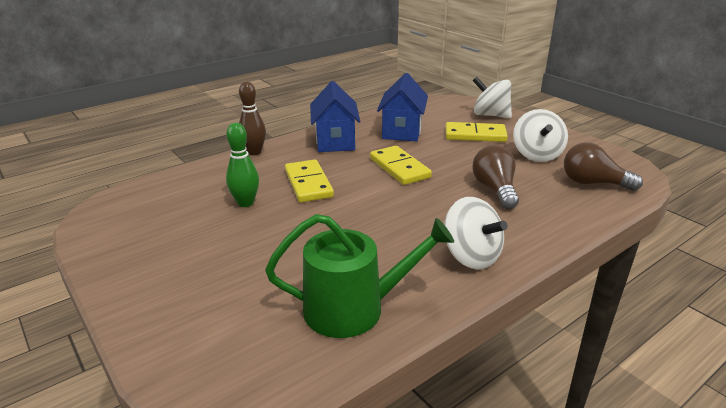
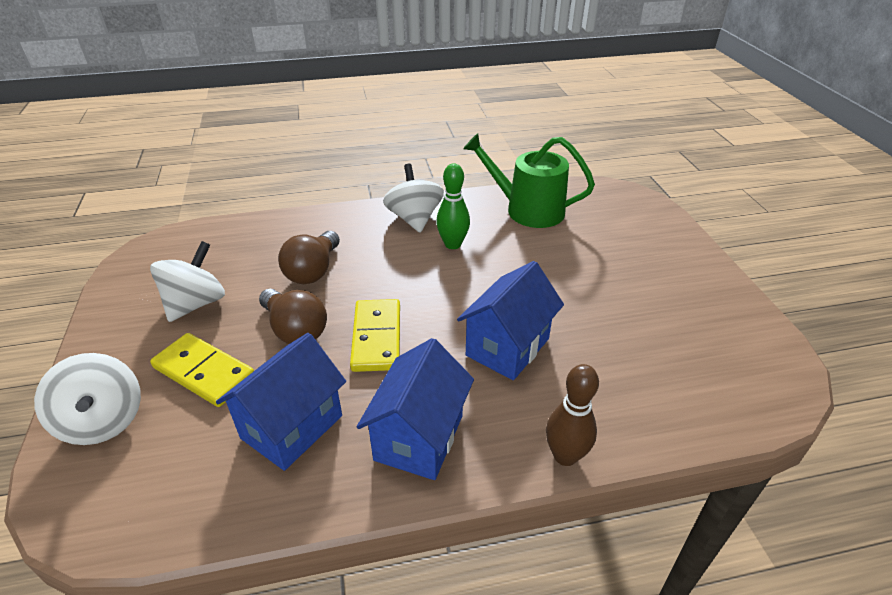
camera: 155 degrees left, 10 degrees up
green bowling pin [226,123,259,207] -> green bowling pin moved to [436,163,470,249]
yellow domino [285,160,334,202] -> blue house [457,261,564,380]
brown light bulb [564,142,643,191] -> brown light bulb moved to [259,289,327,344]

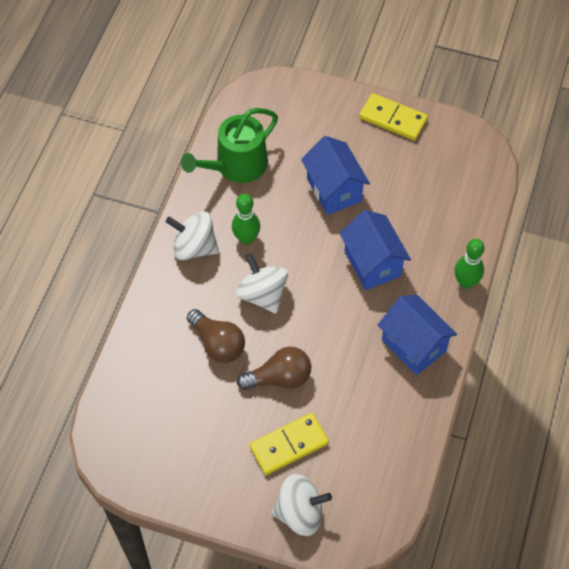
camera: 60 degrees left, 20 degrees up
white spinning top [150,241,225,322] -> white spinning top moved to [236,253,288,314]
blue house [216,333,346,471] -> blue house moved to [301,136,370,215]
yellow domino [350,299,400,372] -> yellow domino moved to [359,93,428,140]
brown bowling pin [546,364,599,466] -> green bowling pin [455,239,484,289]

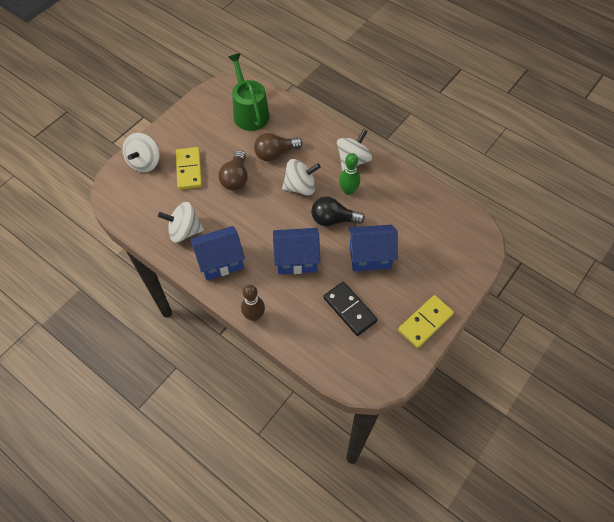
camera: 110 degrees right, 0 degrees up
green watering can [181,108,278,183] -> green watering can moved to [228,53,269,131]
green bowling pin [455,239,484,289] -> brown bowling pin [241,285,265,321]
none -> white spinning top [158,202,204,243]
none -> black light bulb [311,196,365,226]
none -> black domino [323,282,378,336]

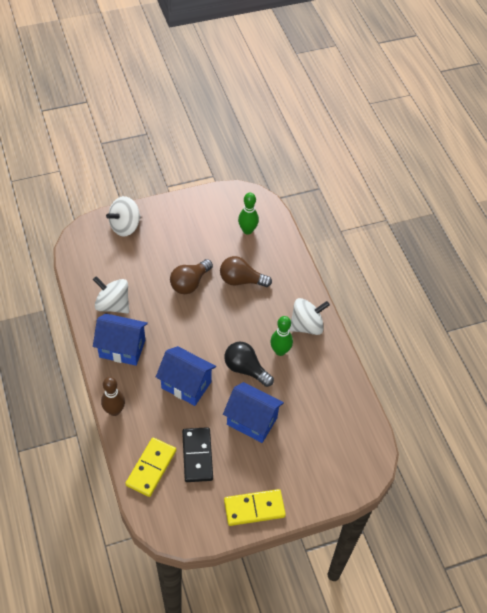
camera: 30 degrees right, 5 degrees down
yellow domino [176,147,202,190] -> yellow domino moved to [125,438,176,497]
green watering can [228,53,269,131] -> green bowling pin [238,193,259,235]
white spinning top [282,159,321,196] -> none

